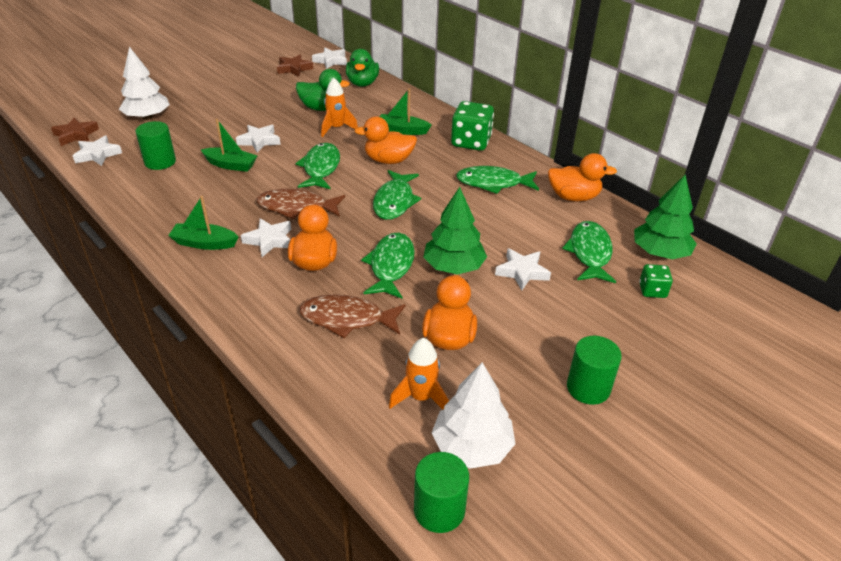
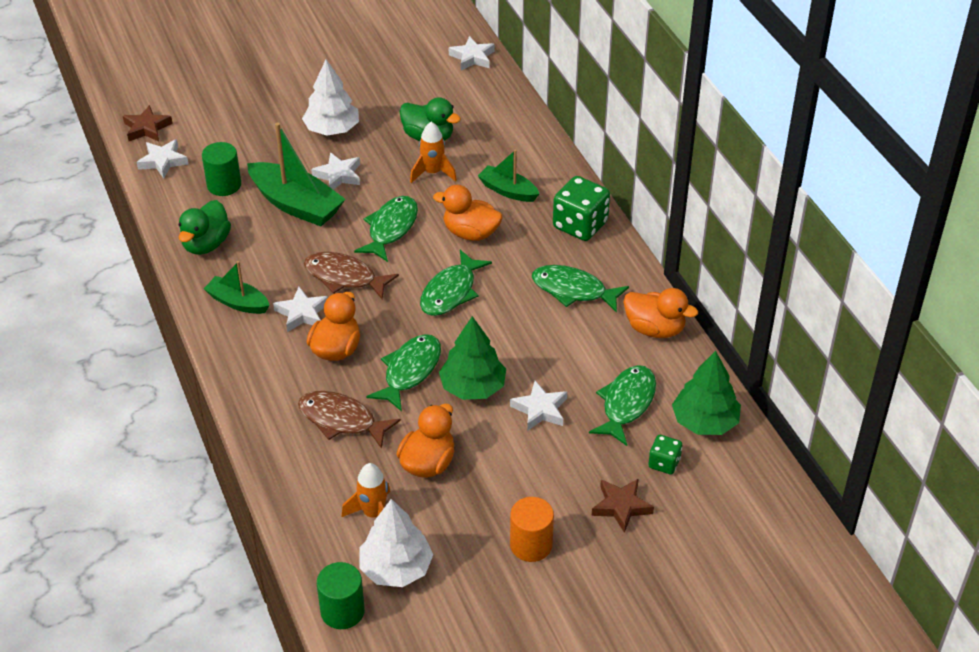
camera: 20 degrees right, 5 degrees up
white tree [119,47,170,120] -> white tree moved to [302,60,359,136]
green boat [201,119,257,172] -> green boat [247,123,345,226], size x1.71
brown star [277,55,313,77] -> brown star moved to [592,478,654,533]
green duck [346,49,379,87] -> green duck moved to [179,200,231,255]
green cylinder [567,336,622,405] -> orange cylinder [510,497,554,562]

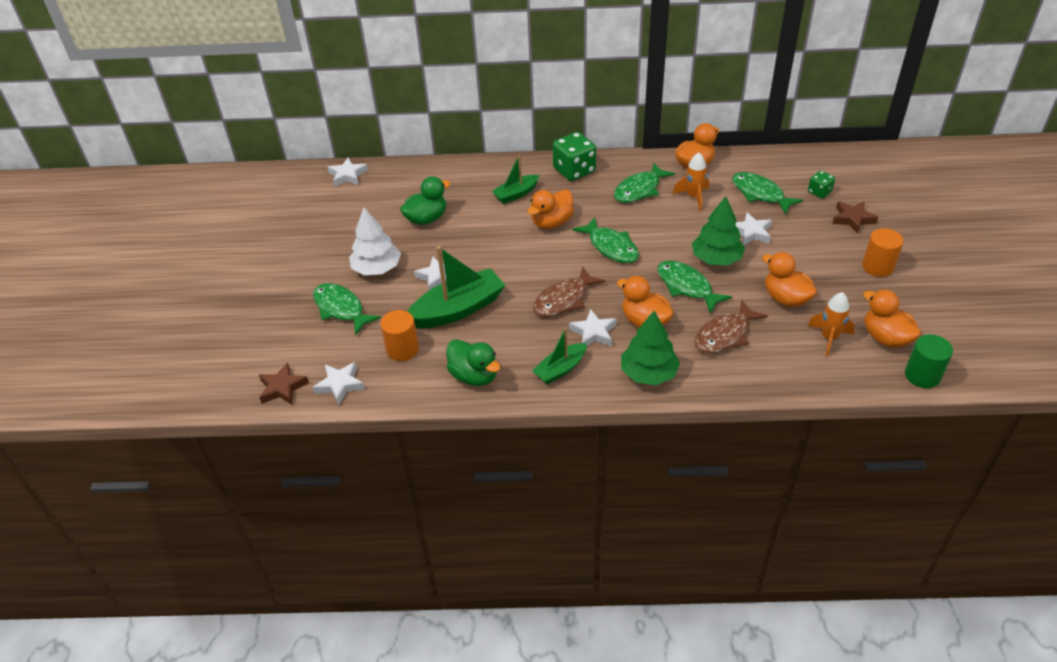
camera: 65 degrees left, 0 degrees up
green cylinder [202,142,241,196] -> orange cylinder [380,310,419,361]
green fish [354,196,418,262] -> green fish moved to [313,283,381,335]
white tree [359,499,434,587] -> orange duck [863,290,921,348]
orange rocket [410,122,457,183] -> orange rocket moved to [673,153,709,211]
green tree [672,351,741,435] -> green tree moved to [621,311,680,385]

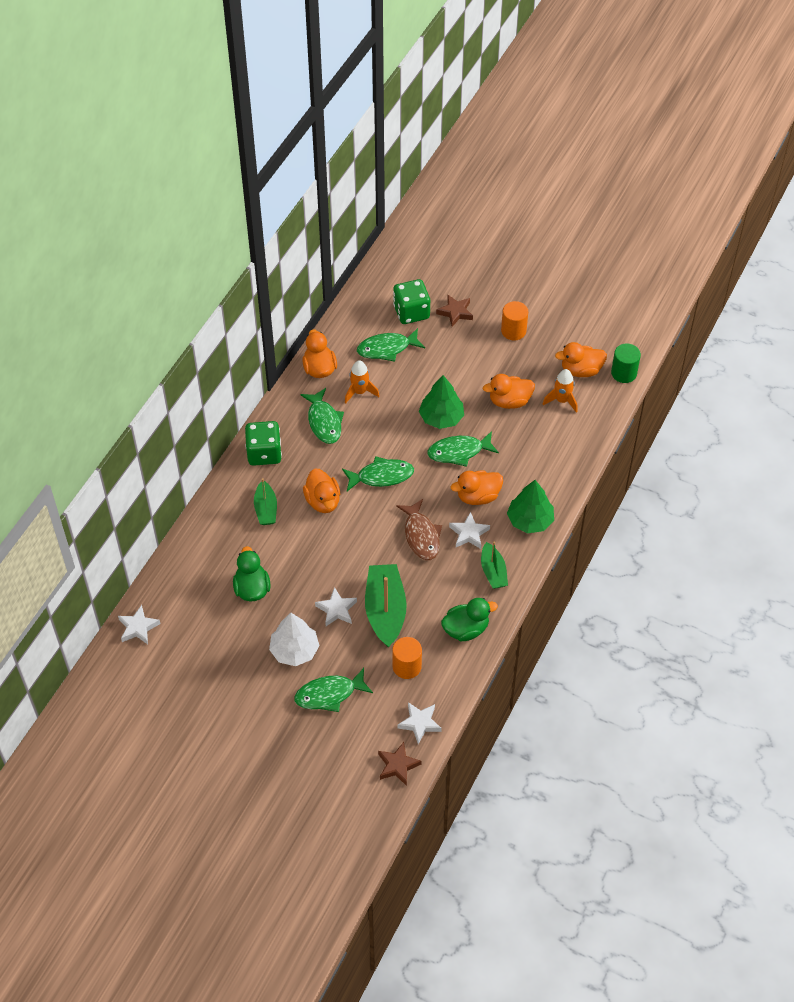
camera: 65 degrees left, 10 degrees up
brown fish [695,300,768,353] -> none
white star [735,212,772,245] -> none
green dice [808,171,835,198] -> green dice [393,279,430,324], size x1.85

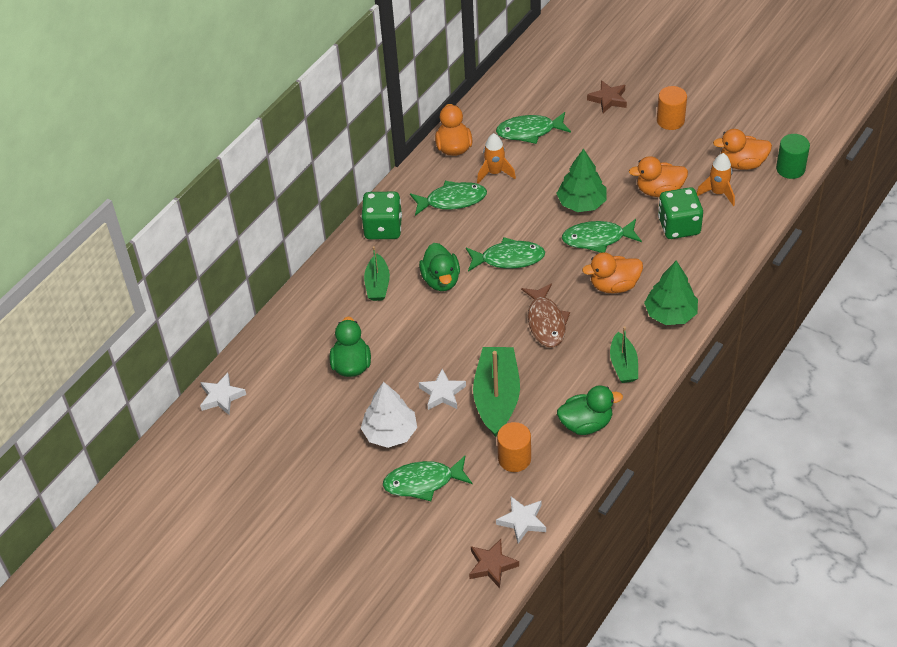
camera: 10 degrees right, 5 degrees down
green fish [300,388,344,444] -> green fish turned 90 degrees counterclockwise [410,181,487,216]
orange duck [303,468,340,513] -> green duck [419,243,460,291]
green dice [393,279,430,324] -> green dice moved to [658,187,703,239]
white star [449,512,490,549] -> none

